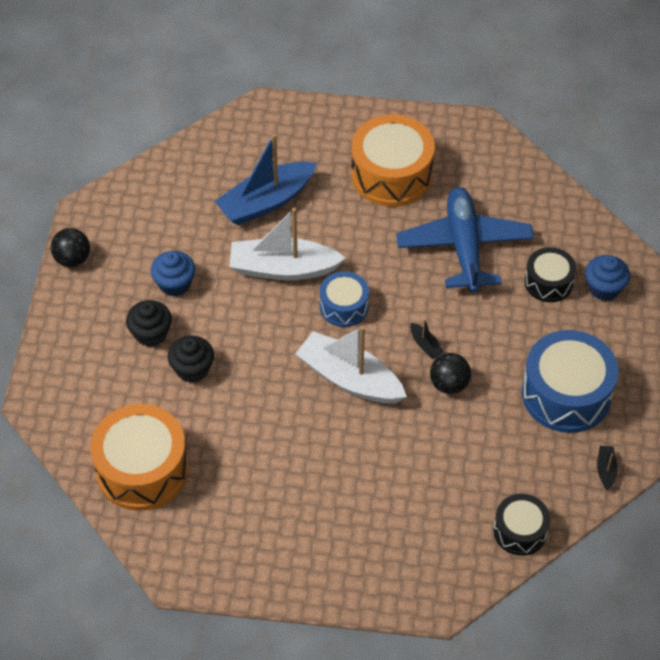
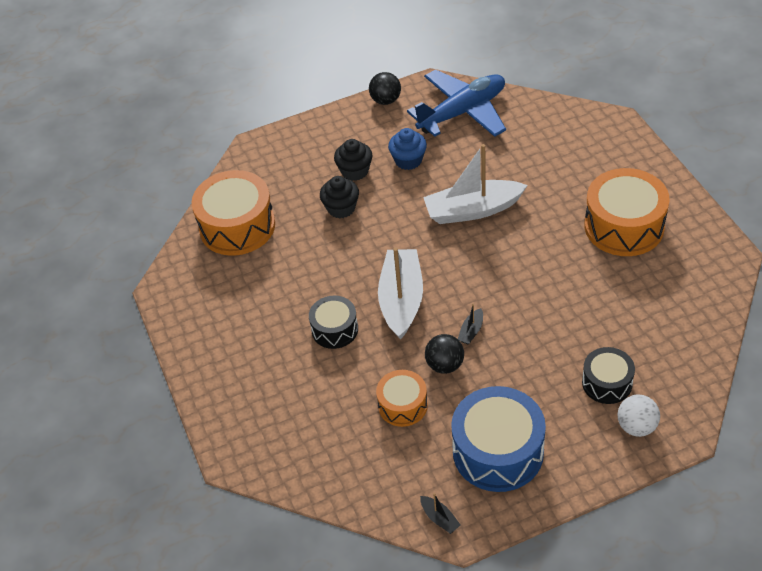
camera: 65 degrees right, 5 degrees down
blue boat [215,134,317,225] -> none
white boat [229,208,346,280] -> white boat turned 75 degrees counterclockwise [423,144,528,224]
blue drum [320,271,369,327] -> none
blue plane [396,187,534,293] -> blue plane moved to [407,69,506,137]
black drum [494,494,550,556] -> black drum moved to [309,295,358,349]
blue cupcake [585,255,630,301] -> white ball [618,395,660,437]
black boat [597,446,618,490] -> black boat turned 75 degrees clockwise [420,493,461,534]
none -> orange drum [376,370,428,427]

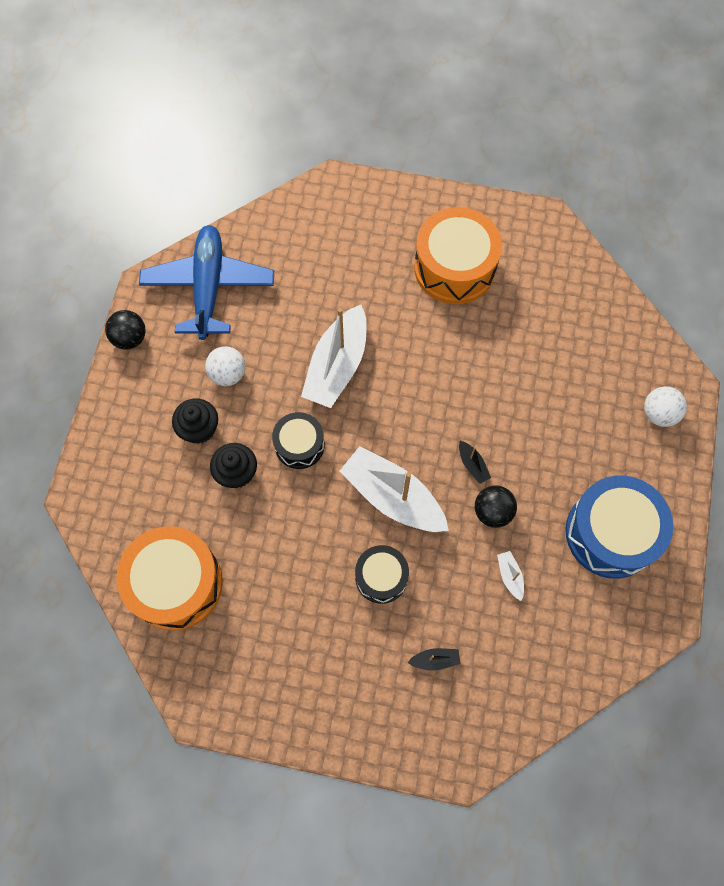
camera: 60 degrees left, 20 degrees up
orange drum [376,370,428,427] -> white boat [497,551,524,601]
blue cupcake [388,128,427,170] -> white ball [205,346,245,386]
black boat [420,493,461,534] -> black boat moved to [407,648,461,671]
black drum [582,347,635,404] -> black drum moved to [272,412,325,469]

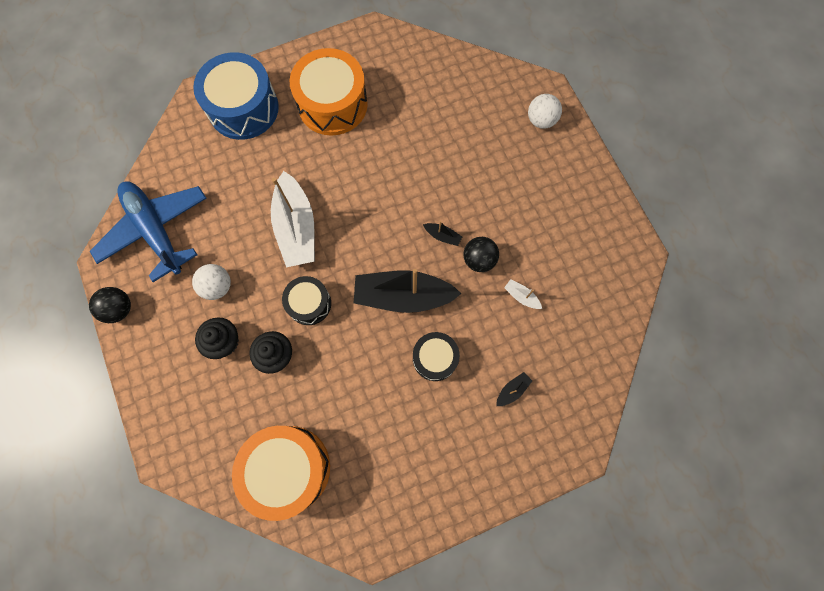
camera: 35 degrees left, 5 degrees up
white boat [340,446,449,532] -> black boat [354,269,461,313]
blue drum [566,475,673,579] -> blue drum moved to [193,52,279,140]

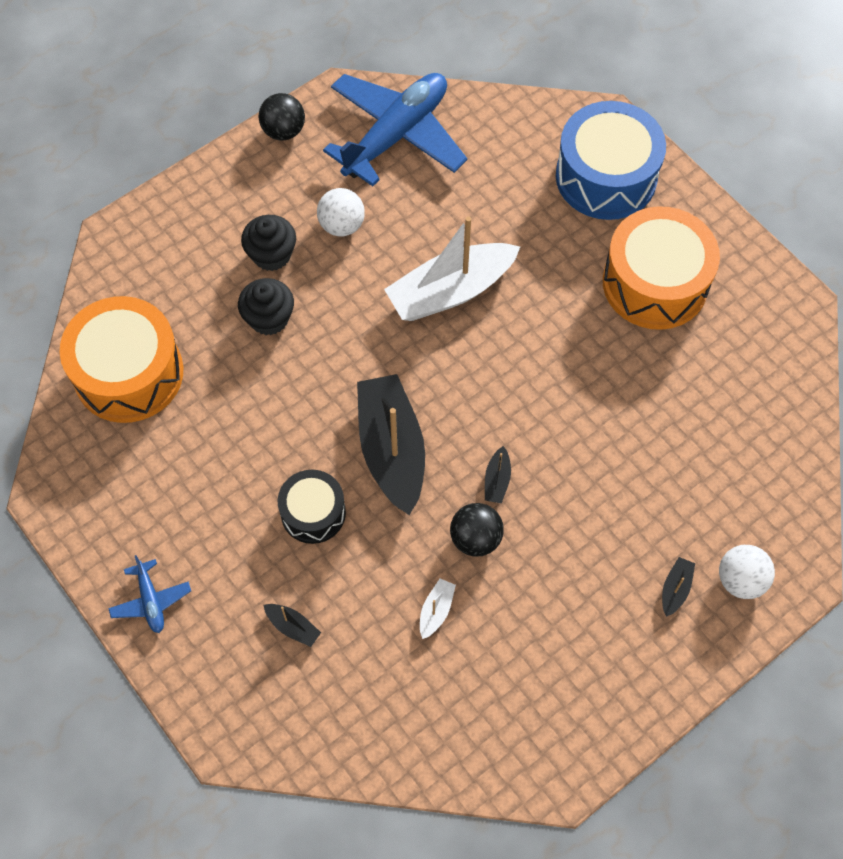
camera: 75 degrees right, 10 degrees down
black drum [282,276,331,325] -> none
none -> blue plane [108,555,191,633]
none -> black boat [662,557,695,617]

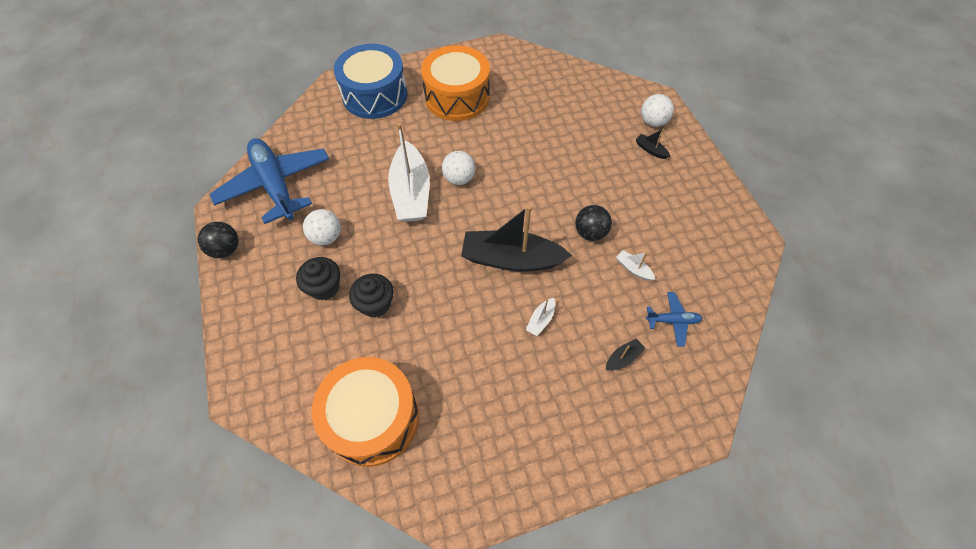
camera: 70 degrees left, 5 degrees down
blue plane [108,555,191,633] -> blue plane moved to [646,292,702,346]
black drum [278,470,346,544] -> white boat [526,298,555,336]
black boat [485,446,511,503] -> none
none -> white ball [442,151,475,185]

